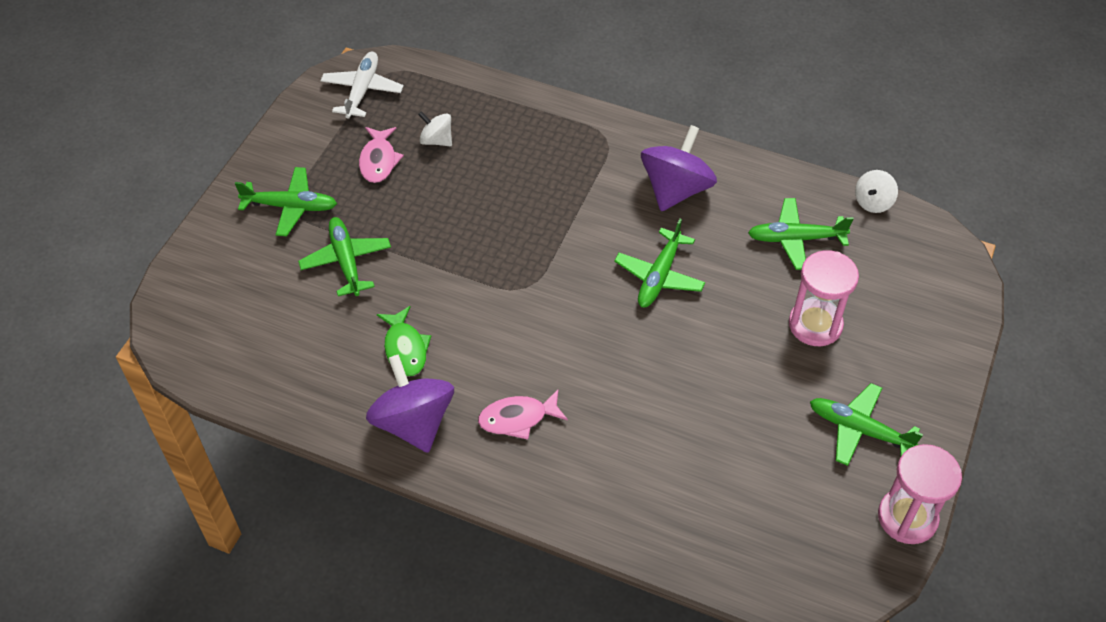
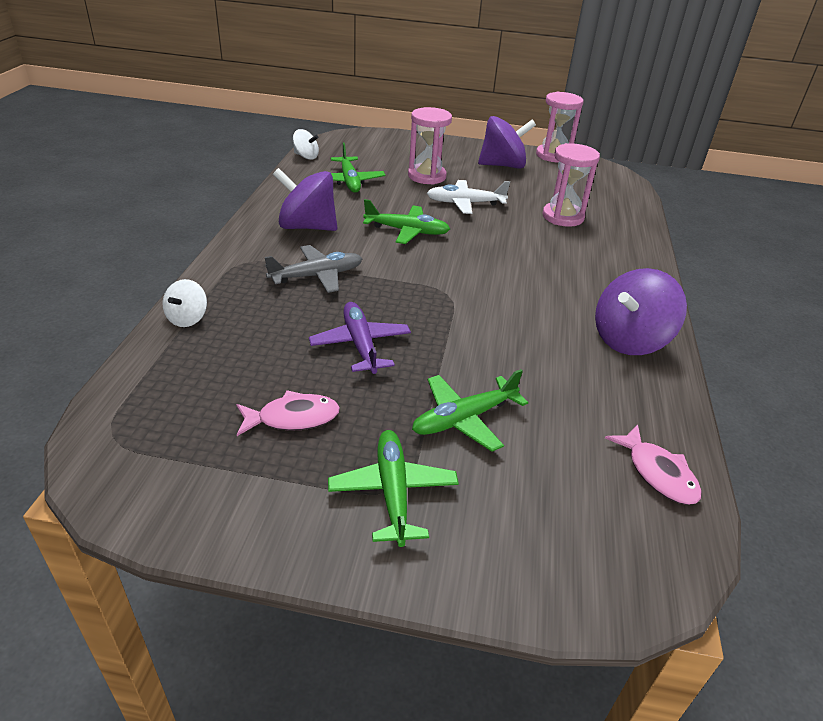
camera: 105 degrees left, 15 degrees down
white plane [320,52,404,119] -> white plane moved to [427,180,510,214]
green fish [377,306,431,376] -> none
white spinning top [418,111,452,146] -> white spinning top moved to [162,279,207,327]
pink fish [478,390,568,440] -> pink fish moved to [605,425,702,505]
green plane [810,383,923,466] -> purple spinning top [478,116,536,169]
none -> grey plane [265,245,362,293]
none -> purple plane [309,302,411,374]
none -> pink hourglass [542,143,600,227]

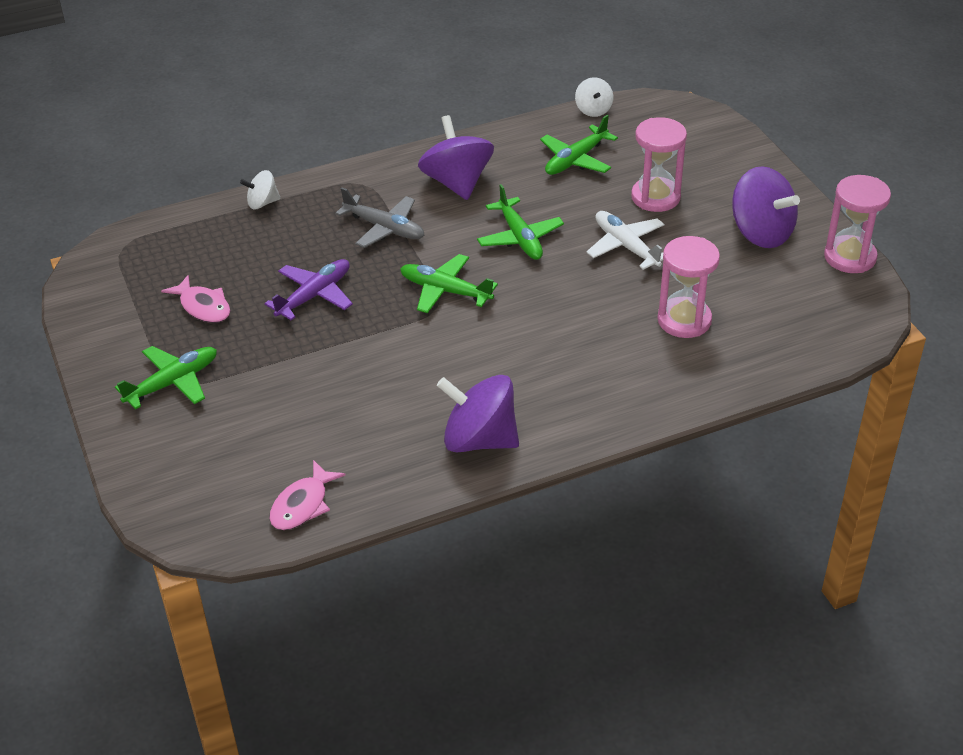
camera: 60 degrees right, 5 degrees up
green plane [412,369,528,452] -> green plane moved to [400,254,498,313]

